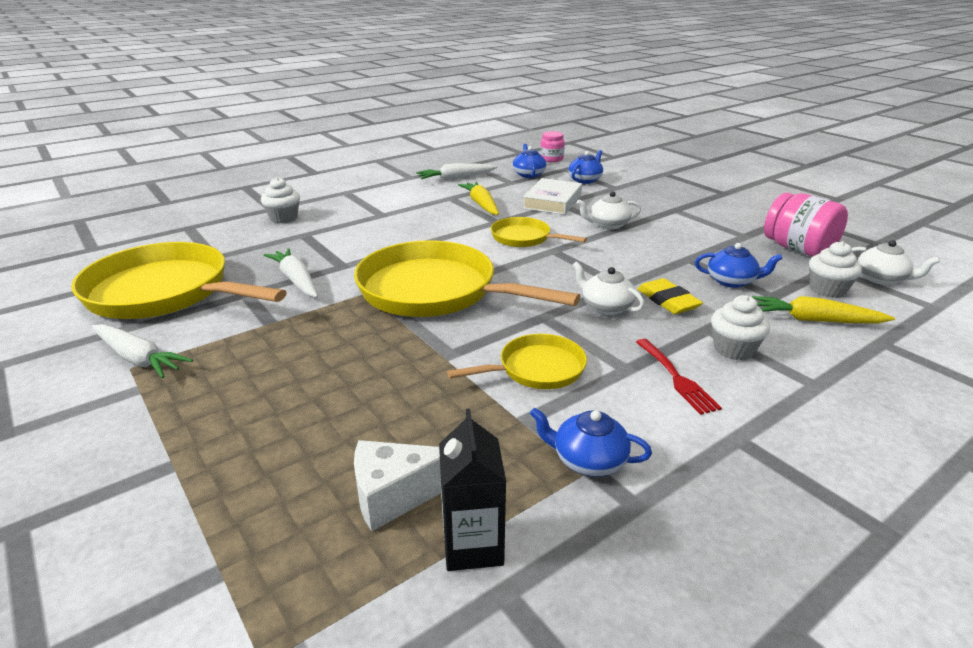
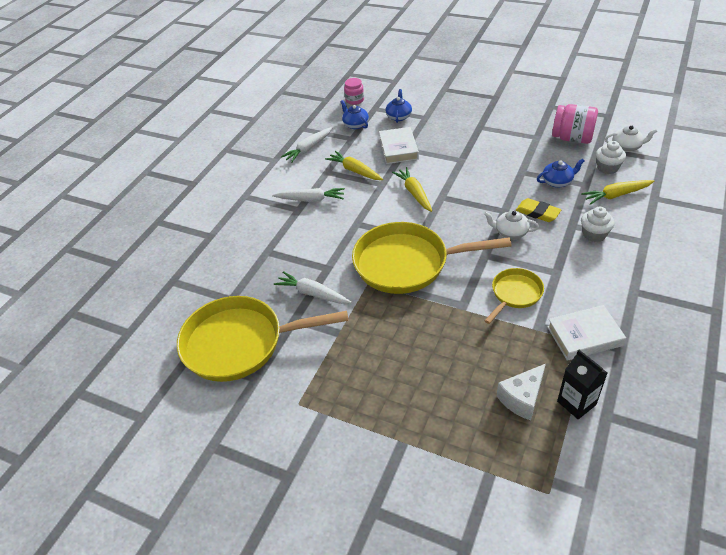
camera: 25 degrees left, 15 degrees up
white carrot [92,324,193,378] -> white carrot moved to [272,188,345,202]
white cupcake [261,177,300,223] -> none
yellow pan [490,217,587,247] -> yellow carrot [392,167,432,212]
blue teapot [530,408,652,477] -> white book [547,305,626,361]
white teapot [577,191,641,230] -> none
red fork [636,339,722,415] -> none

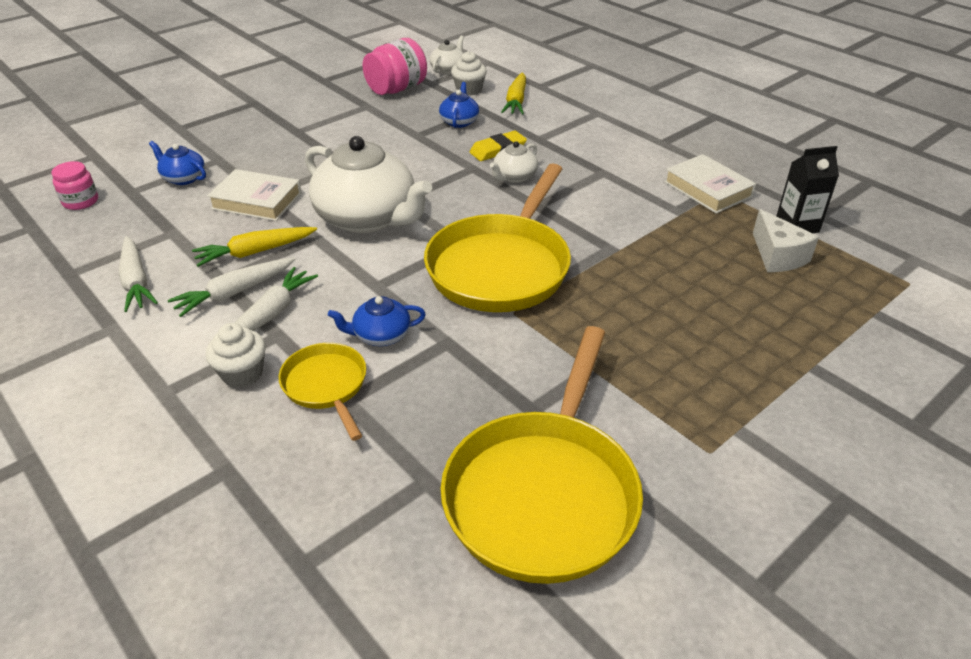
camera: 70 degrees left, 5 degrees down
white carrot [274,271,351,304] -> white carrot moved to [168,257,296,317]
blue teapot [340,100,369,129] -> blue teapot moved to [328,296,426,346]
yellow carrot [392,167,432,212] -> white teapot [305,136,432,233]
yellow pan [484,268,544,324] -> yellow pan moved to [279,343,366,441]
white book [547,305,626,361] -> white book turned 45 degrees counterclockwise [664,154,756,214]
white cupcake [581,207,614,242] -> white cupcake moved to [206,323,266,388]

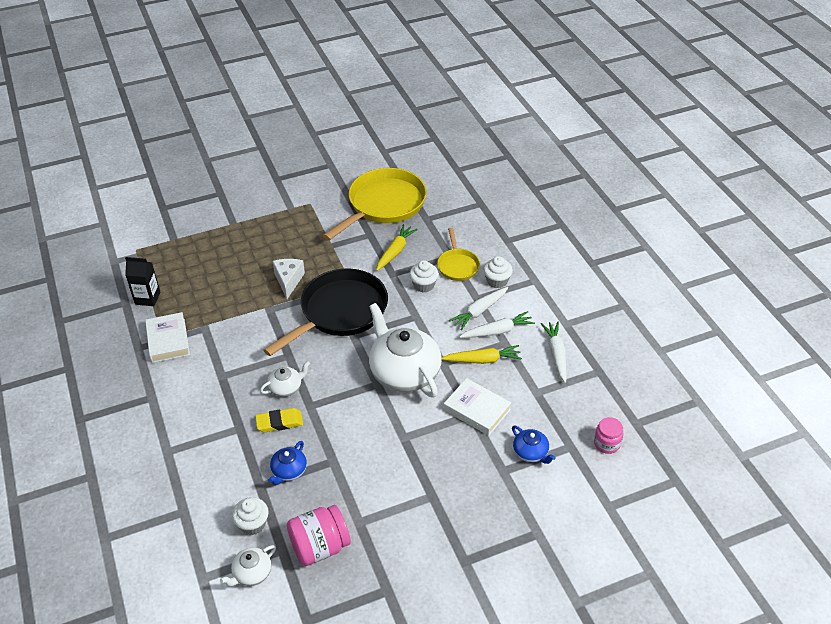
camera: 160 degrees left, 5 degrees up
blue teapot [328,296,426,346] -> white cupcake [409,260,439,293]
yellow pan [424,164,571,312] -> black pan [264,268,388,356]
yellow carrot [501,72,526,114] -> yellow carrot moved to [376,224,418,271]
white cheese [753,209,819,272] -> white cheese moved to [272,259,305,299]

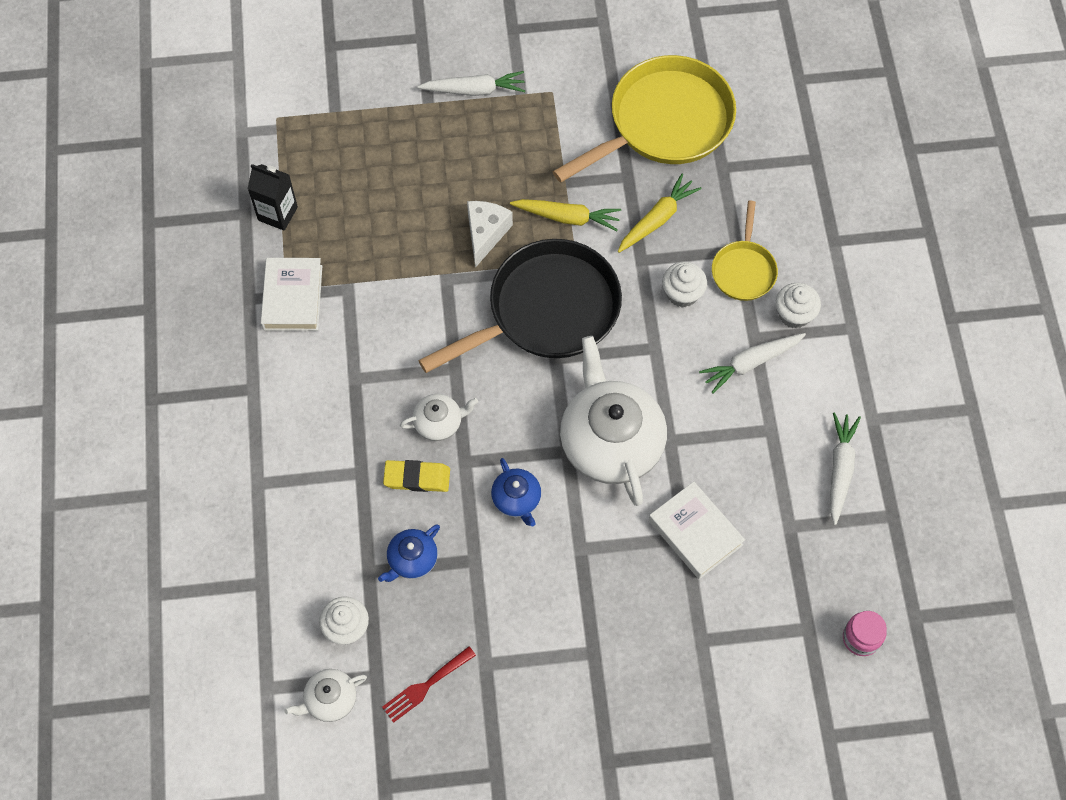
camera: 15 degrees right, 20 degrees up
pink jar [287,505,351,566] -> red fork [382,646,476,723]
yellow carrot [442,345,522,364] -> yellow carrot moved to [510,199,621,231]
white carrot [459,311,535,338] -> white carrot moved to [417,71,525,96]
blue teapot [512,426,556,464] -> blue teapot moved to [491,458,541,526]

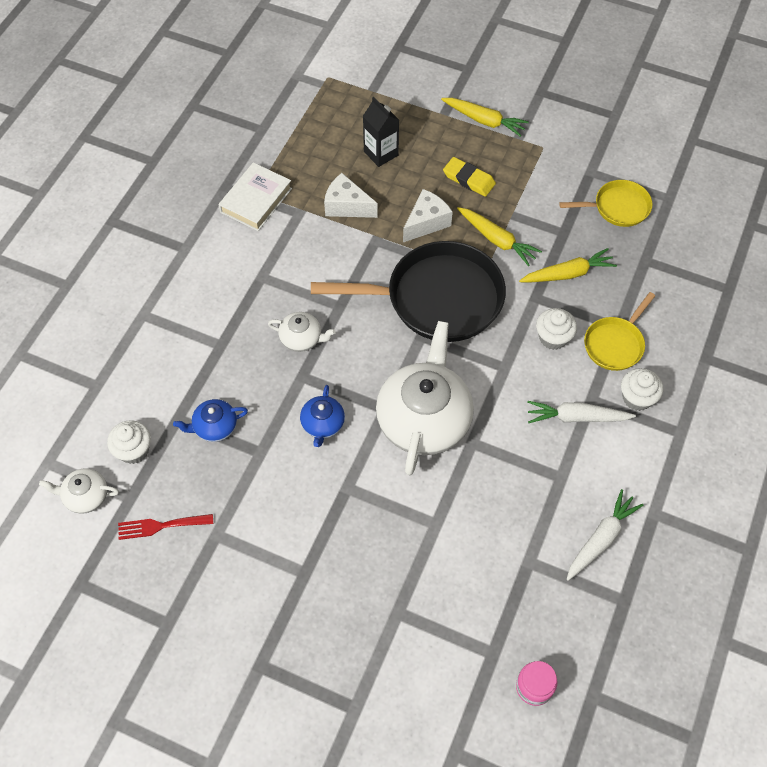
camera: 30 degrees right, 5 degrees down
black carton [248,164,298,231] -> black carton moved to [363,97,399,167]
yellow eraser [383,460,450,492] -> yellow eraser moved to [443,157,496,197]
white carrot [417,71,525,96] -> yellow carrot [441,98,529,137]
yellow pan [552,55,736,183] -> yellow pan [559,180,652,227], size x0.51
white book [649,482,745,579] -> none
none -> white cheese [324,173,378,218]

